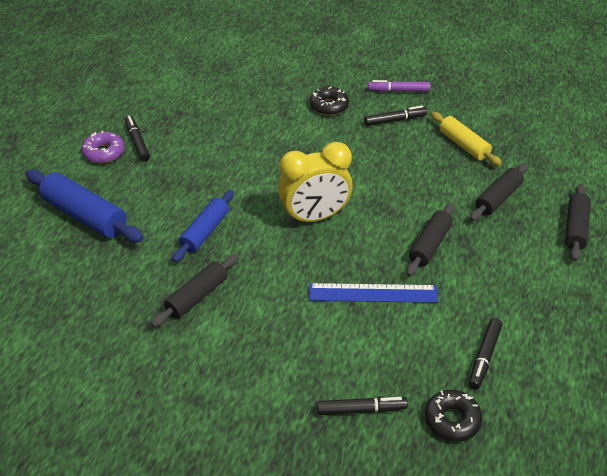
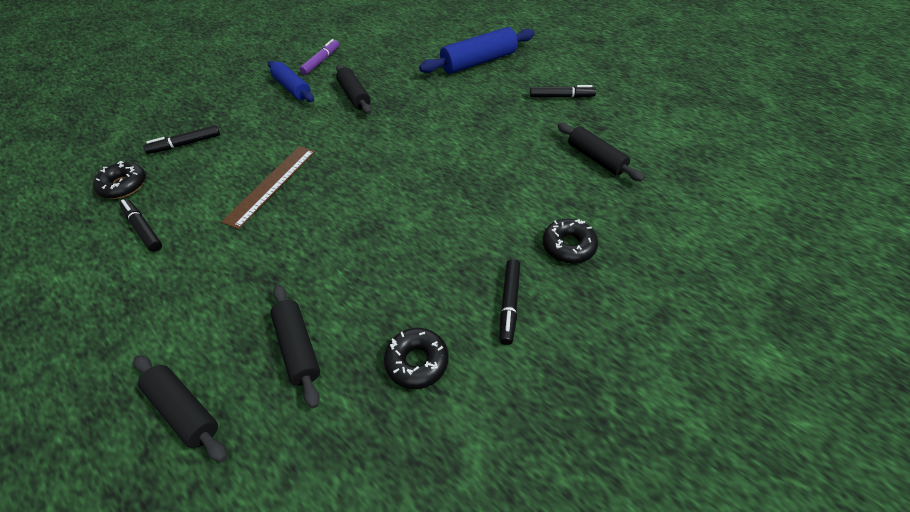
camera: 115 degrees right, 5 degrees up
purple donut [82,131,125,163] -> none
blue rolling pin [172,190,234,262] -> blue rolling pin moved to [268,60,314,102]
yellow clock [278,142,352,224] -> none
blue ruler [309,283,438,303] -> brown ruler [221,146,315,229]
black marker [317,397,408,415] -> black marker turned 45 degrees clockwise [143,125,220,154]
purple marker [368,80,431,92] -> purple marker moved to [299,39,339,75]
black rolling pin [406,203,455,276] -> black rolling pin moved to [558,123,644,181]
yellow rolling pin [431,112,502,166] -> black donut [384,328,449,389]

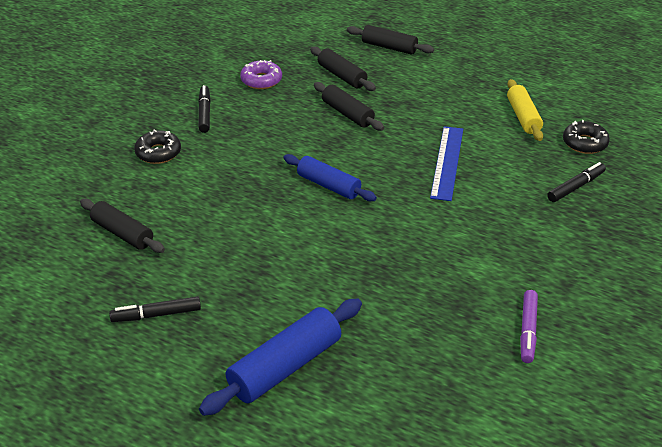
camera: 165 degrees right, 10 degrees down
black marker [119,199,162,252] -> yellow rolling pin [507,79,543,141]
brown ruler [221,146,315,229] -> blue ruler [430,126,463,201]
blue rolling pin [268,60,314,102] -> blue rolling pin moved to [283,154,377,201]
black rolling pin [336,65,372,114] -> black rolling pin moved to [314,82,384,131]
black donut [384,328,449,389] -> purple donut [240,60,282,89]

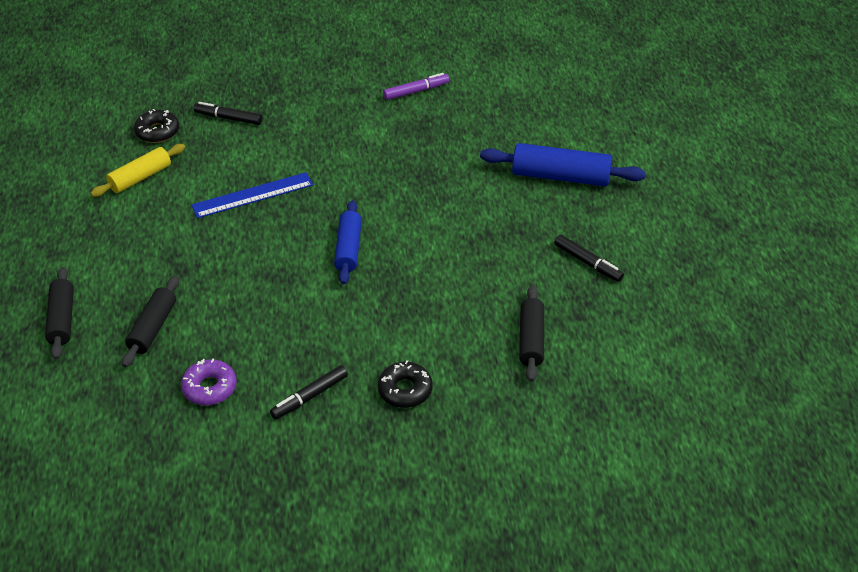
camera: 125 degrees left, 5 degrees up
black rolling pin [314,82,384,131] -> none

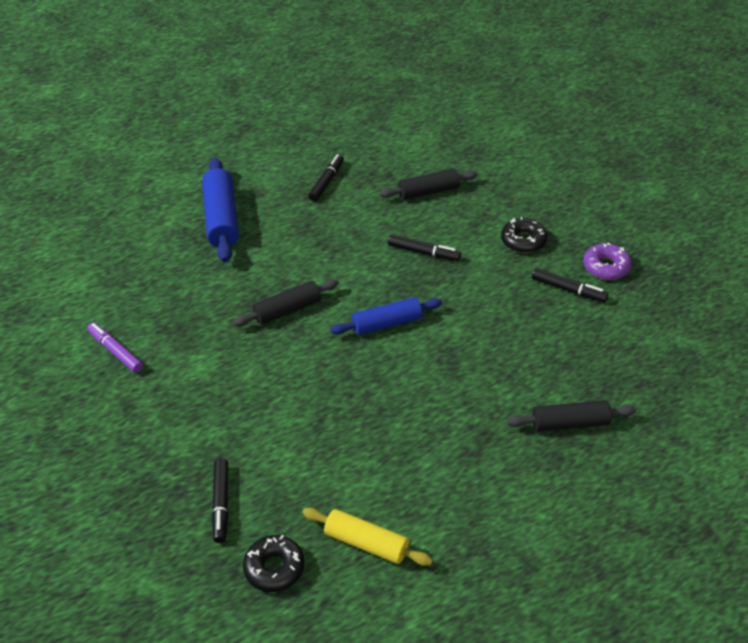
camera: 110 degrees left, 0 degrees up
black rolling pin [45,267,74,360] -> black rolling pin moved to [233,279,339,326]
purple donut [181,359,237,406] -> purple donut moved to [583,242,632,280]
blue ruler [191,172,313,218] -> none
none -> black marker [388,235,461,261]

